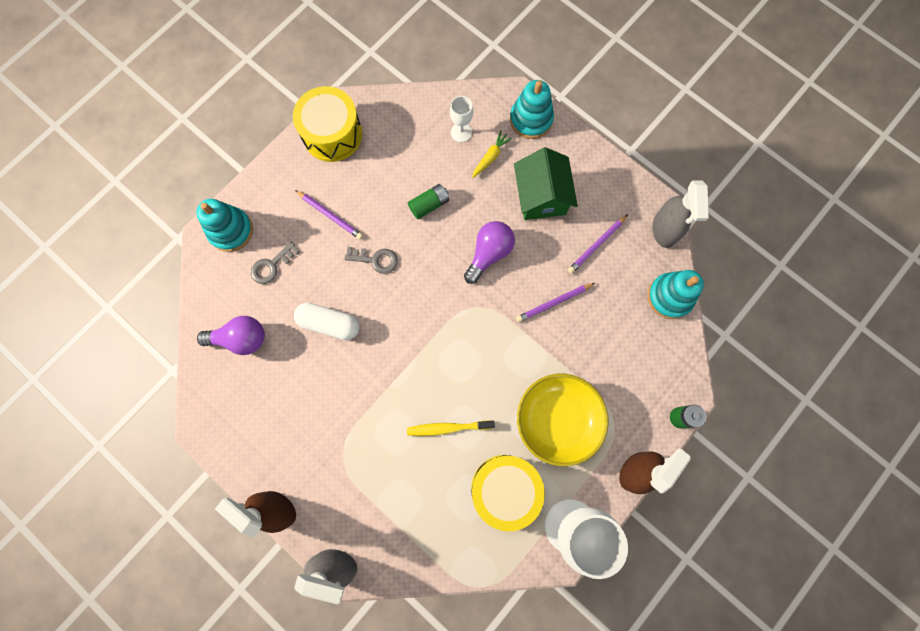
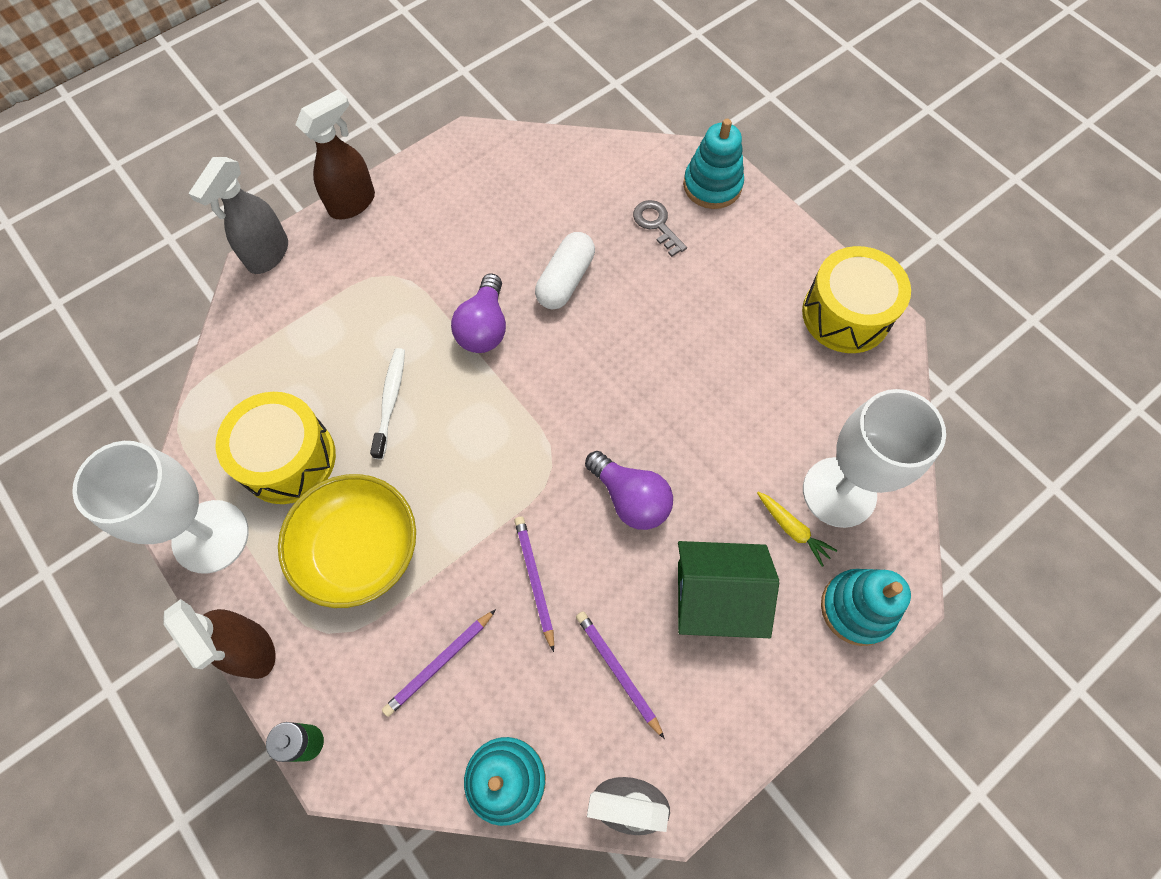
camera: 100 degrees right, 10 degrees down
purple light bulb [197,316,265,355] -> purple light bulb moved to [451,274,506,353]
purple pencil [295,190,363,239] -> purple pencil moved to [382,609,496,717]
grey key [344,247,398,274] -> none
yellow toothbrush [407,420,495,436] -> white toothbrush [370,348,405,460]
green battery [408,184,449,219] -> none
white goblet [450,96,473,142] -> white goblet [803,389,946,528], size x2.12

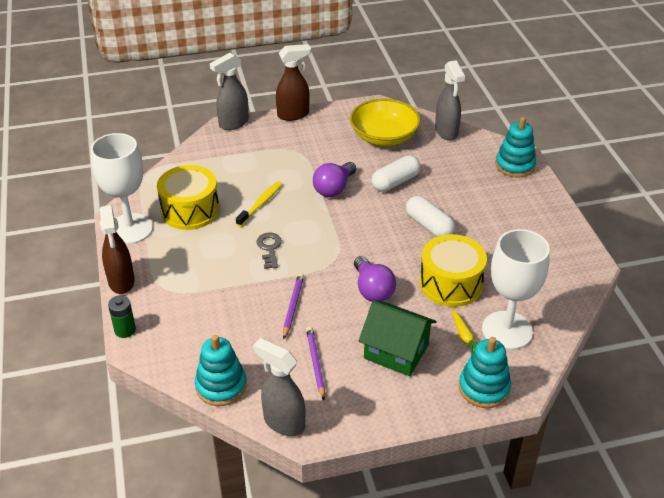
camera: 25 degrees right, 25 degrees down
yellow bowl [278,474,416,608] -> yellow bowl moved to [350,99,421,146]
white toothbrush [370,348,405,460] -> yellow toothbrush [236,181,283,227]
purple pencil [382,609,496,717] -> none
grey key [633,200,687,257] -> grey key moved to [256,233,282,269]
yellow drum [802,246,911,353] -> yellow drum moved to [419,234,487,307]
none -> white capsule [406,196,455,237]
none -> grey spray bottle [435,60,465,140]

